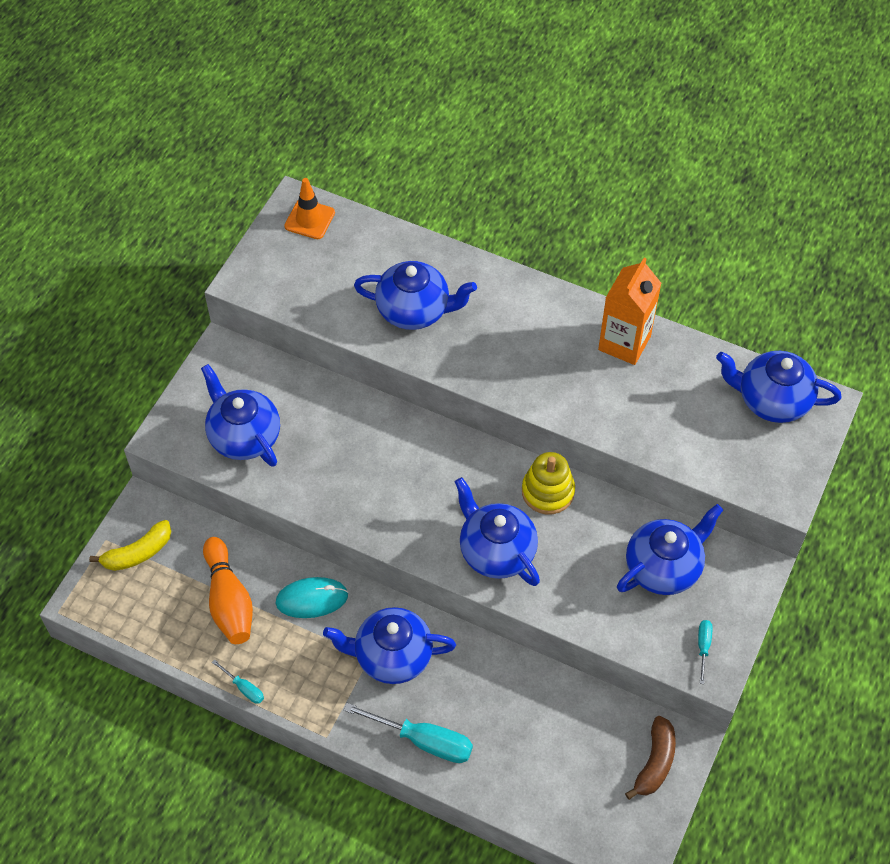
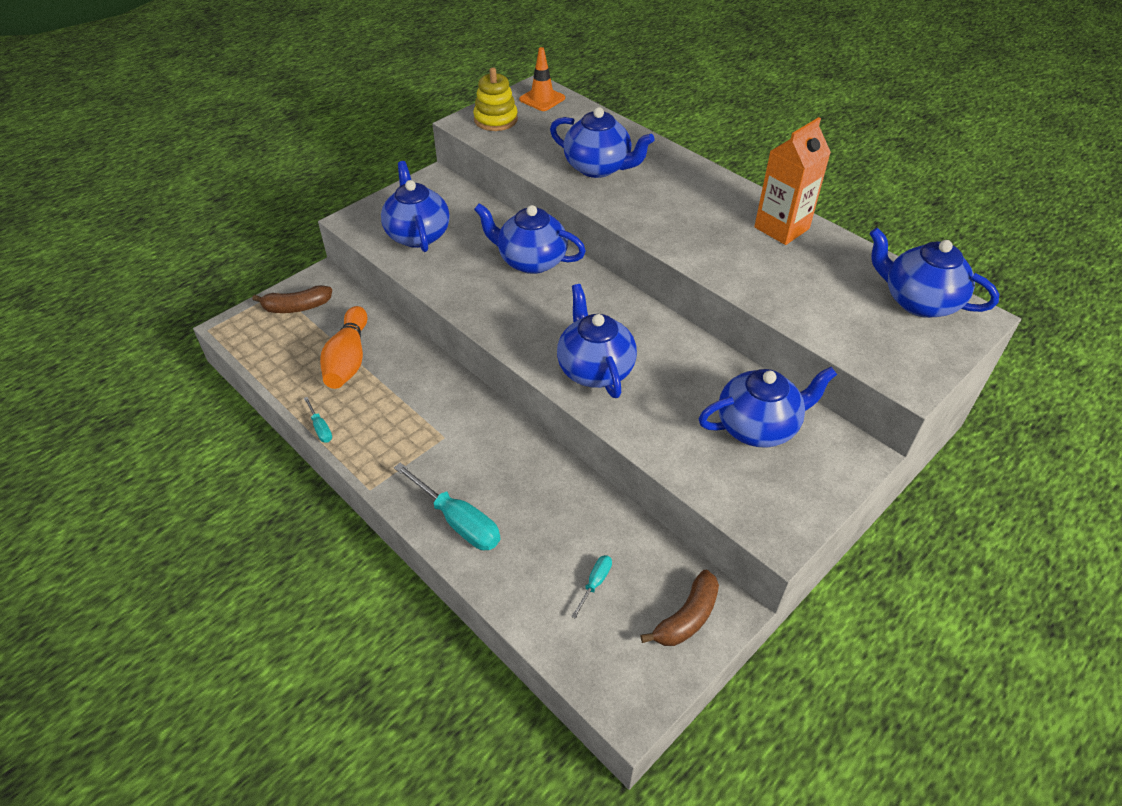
camera: 20 degrees right, 10 degrees down
yellow banana [89,520,171,571] -> brown banana [252,285,332,313]
turquoise mouse [275,577,348,618] -> none
blue teapot [323,607,456,684] -> blue teapot moved to [474,203,586,274]
yellow stacking toy [522,452,575,514] -> yellow stacking toy moved to [473,67,518,131]
turquoise screwdriver [698,620,712,684] -> turquoise screwdriver moved to [571,555,612,619]

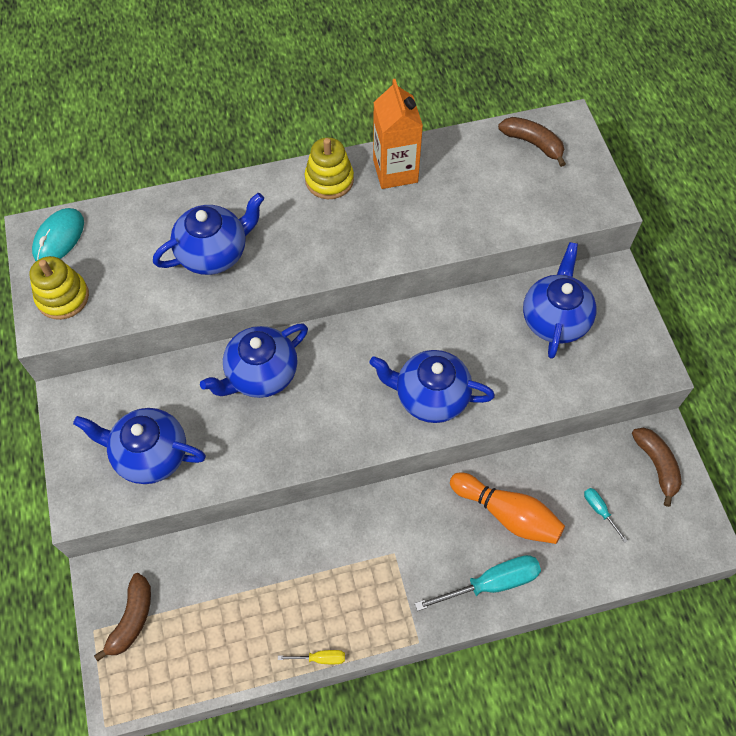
camera: 60 degrees left, 15 degrees up
turquoise screwdriver [304,397,332,443] -> yellow screwdriver [278,650,345,664]
orange bowling pin [320,306,367,389] -> orange bowling pin moved to [450,472,565,544]
orange traffic cone [519,47,565,111] -> turquoise mouse [32,208,84,261]
blue teapot [869,228,999,318] -> brown banana [498,117,566,167]
none -> yellow stacking toy [305,137,354,199]

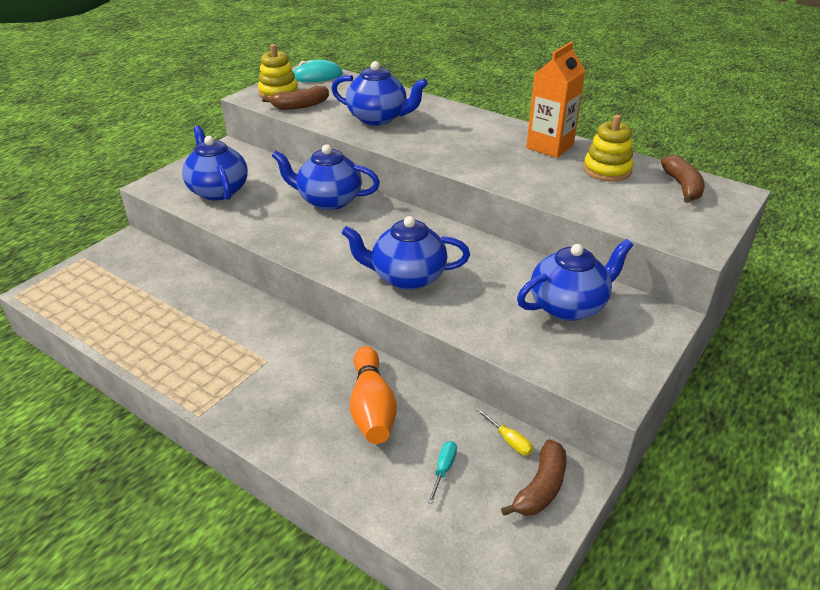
camera: 50 degrees right, 25 degrees down
brown banana [94,573,151,661] -> brown banana moved to [262,86,329,110]
yellow screwdriver [278,650,345,664] -> yellow screwdriver moved to [476,408,533,455]
yellow stacking toy [305,137,354,199] -> yellow stacking toy moved to [583,115,634,182]
blue teapot [369,350,495,423] -> blue teapot turned 60 degrees counterclockwise [342,216,470,290]
turquoise screwdriver [415,555,541,611] -> none

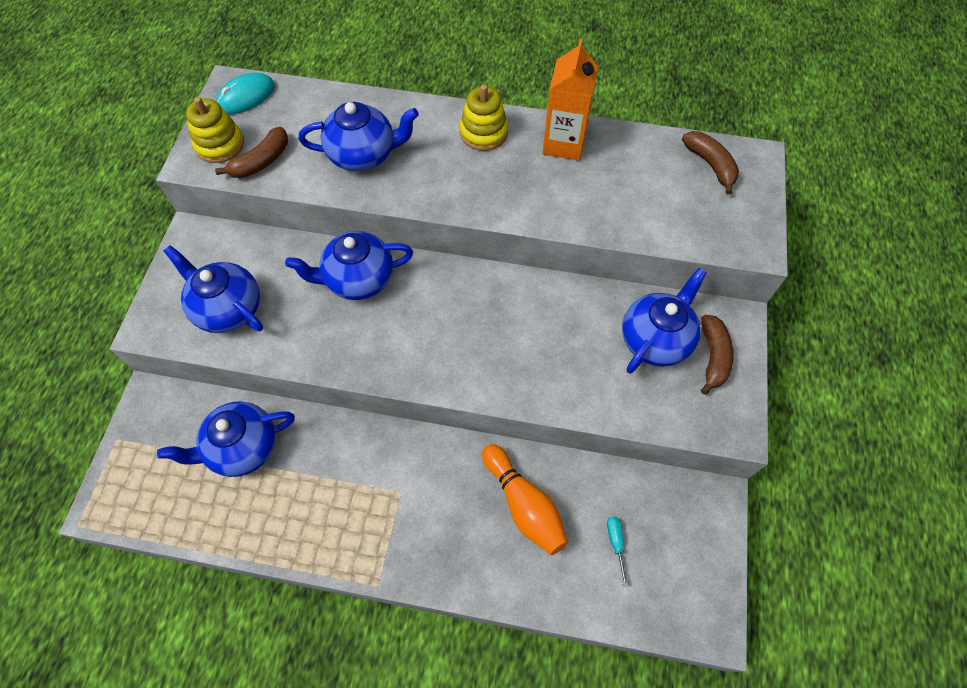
camera: 25 degrees left, 25 degrees up
blue teapot [342,216,470,290] -> blue teapot moved to [157,401,295,477]
yellow screwdriver [476,408,533,455] -> none
brown banana [501,439,567,516] -> brown banana moved to [701,315,734,395]
yellow stacking toy [583,115,634,182] -> yellow stacking toy moved to [460,84,508,151]

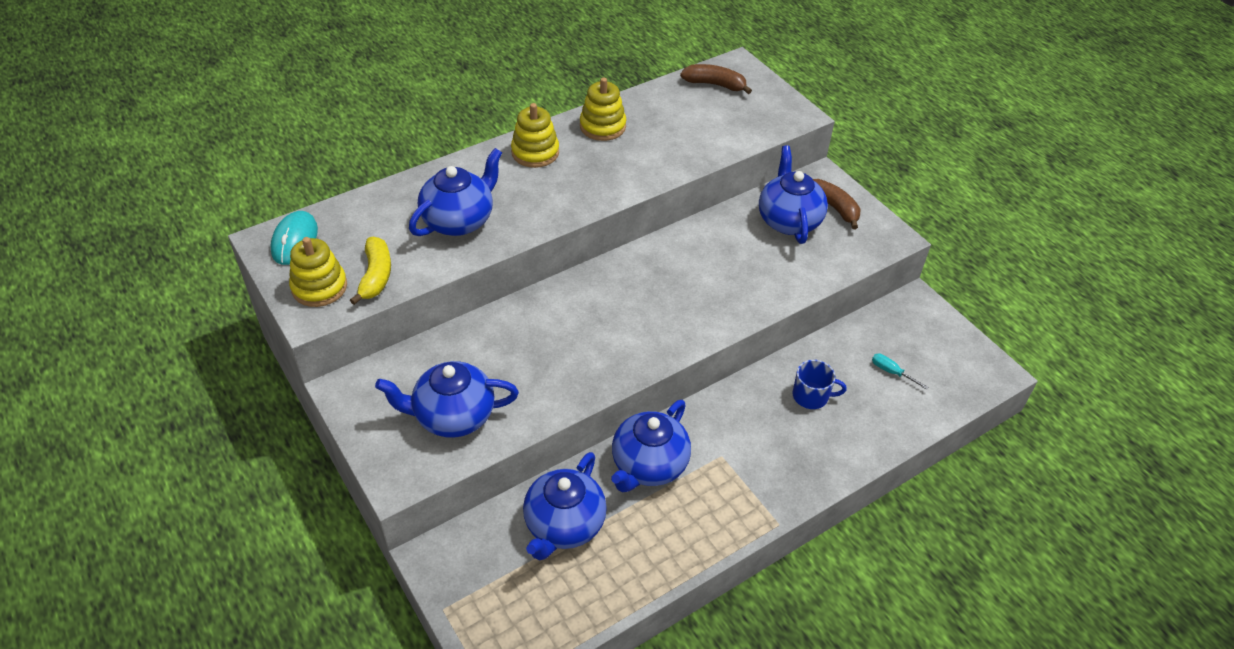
camera: 45 degrees left, 15 degrees down
brown banana [215,127,288,178] -> yellow banana [350,237,391,305]
blue teapot [285,231,413,300] -> blue teapot moved to [611,400,691,493]
orange bowling pin [482,444,568,555] -> blue mug [793,360,847,409]
orange carton [542,39,598,161] -> yellow stacking toy [580,77,626,141]

